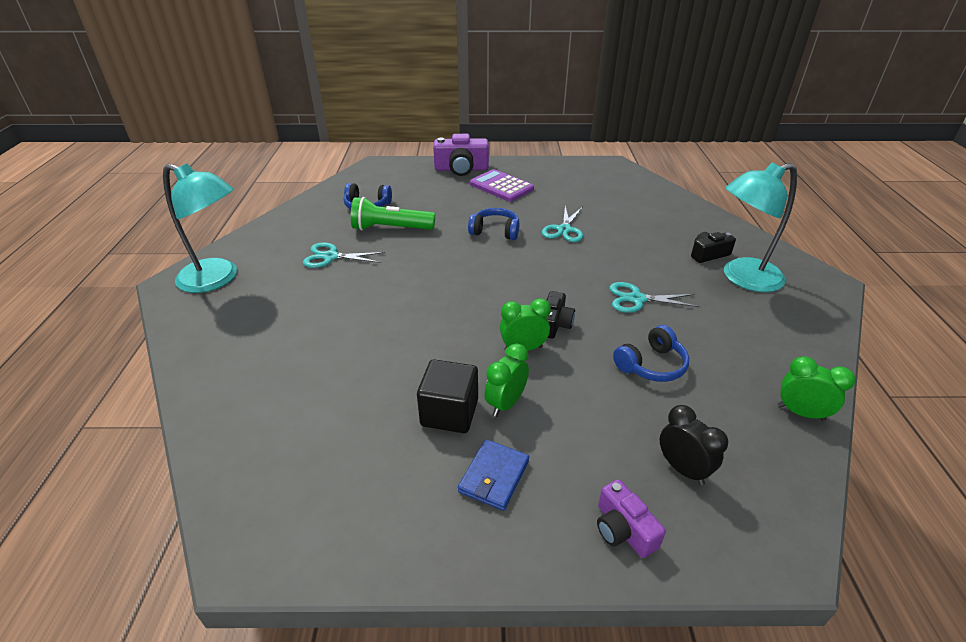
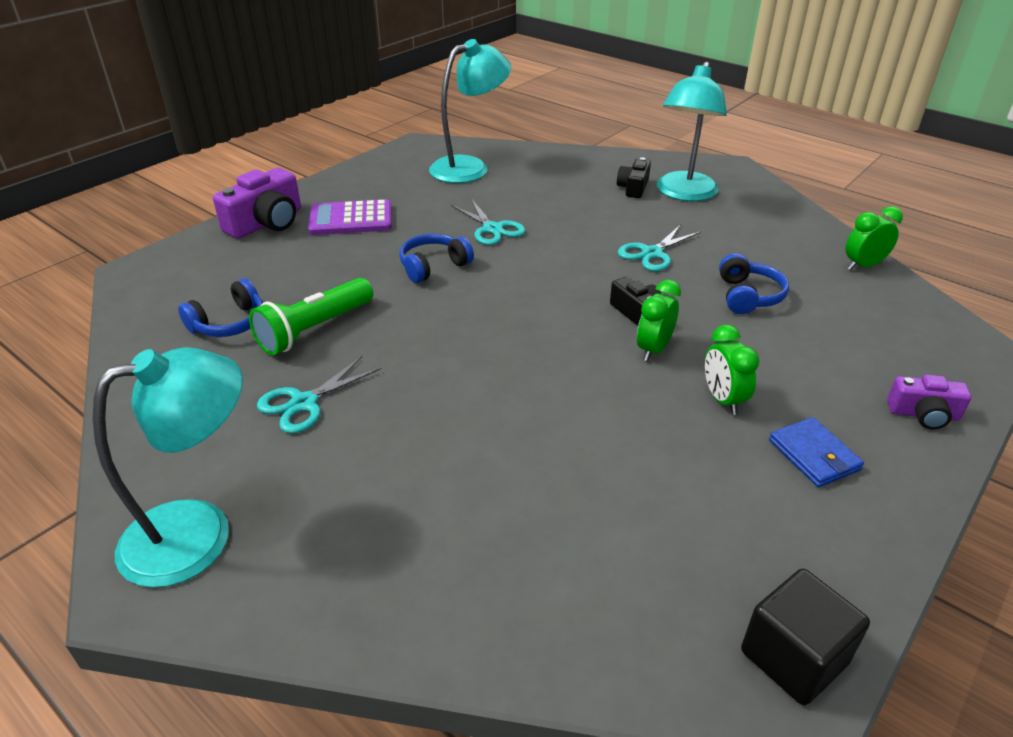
camera: 50 degrees left, 0 degrees up
black cube [417,359,478,433] -> black cube moved to [741,569,870,705]
black clock [660,405,728,485] -> none
none -> turquoise lamp [429,39,511,183]

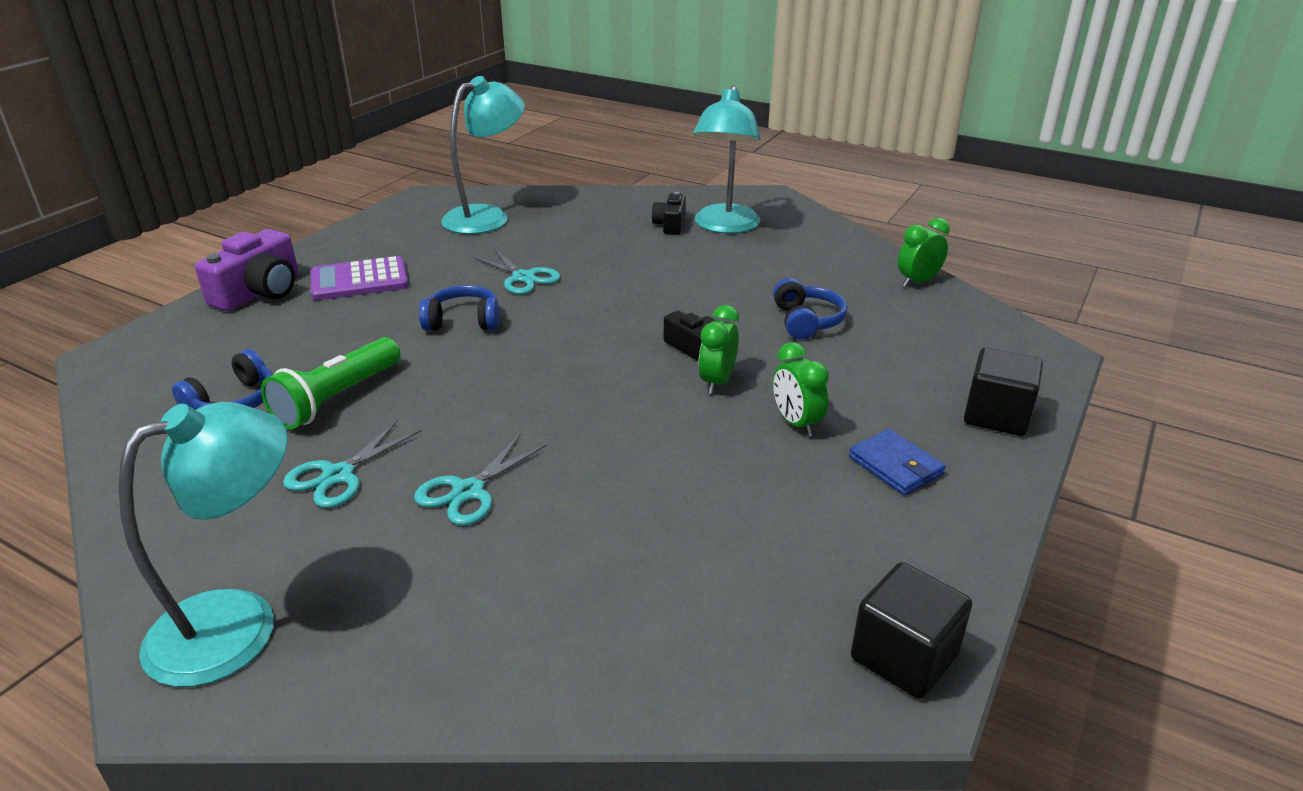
camera: 10 degrees left, 5 degrees down
blue headphones [399,234,474,283] -> blue headphones turned 45 degrees clockwise [419,285,499,331]
turquoise scissors [618,224,701,271] -> turquoise scissors moved to [414,434,547,526]
purple camera [887,374,972,429] -> black cube [964,348,1043,436]

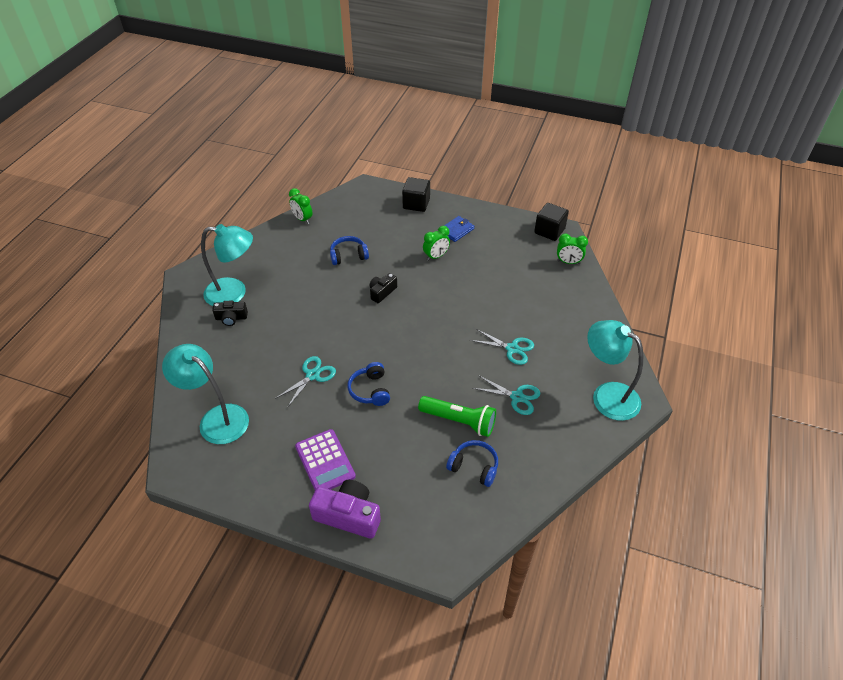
camera: 100 degrees left, 15 degrees up
green clock [698,305,739,394] -> green clock moved to [557,233,588,264]

